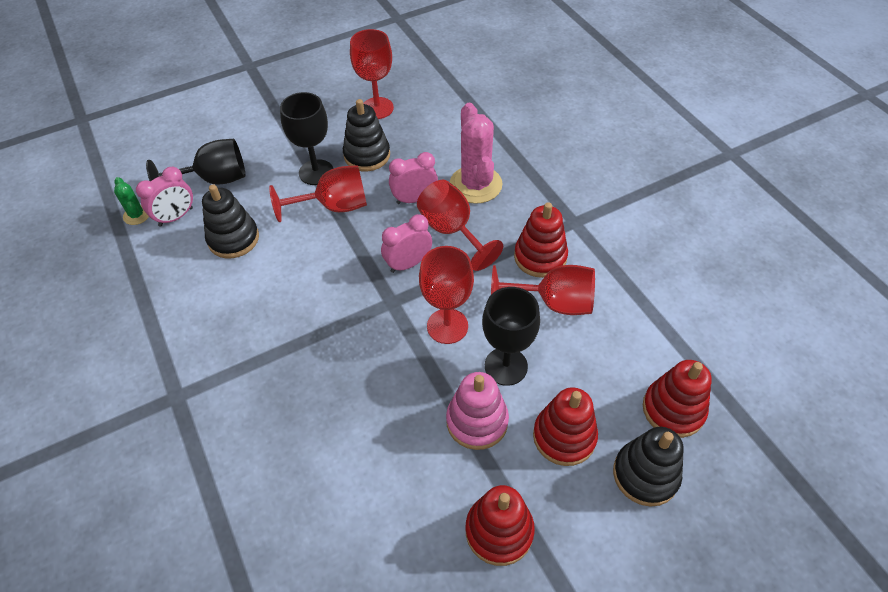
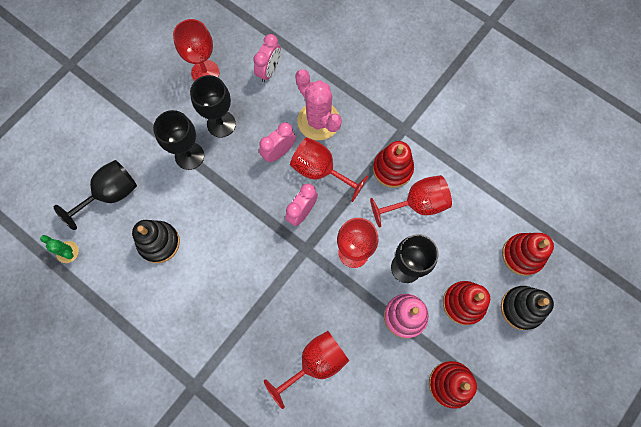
camera: 25 degrees left, 20 degrees up
pink clock [136,167,193,227] -> pink clock moved to [253,34,281,82]
red goblet [269,165,367,222] -> red goblet moved to [264,331,349,409]
black stacking toy [343,99,390,171] -> black goblet [190,75,236,138]

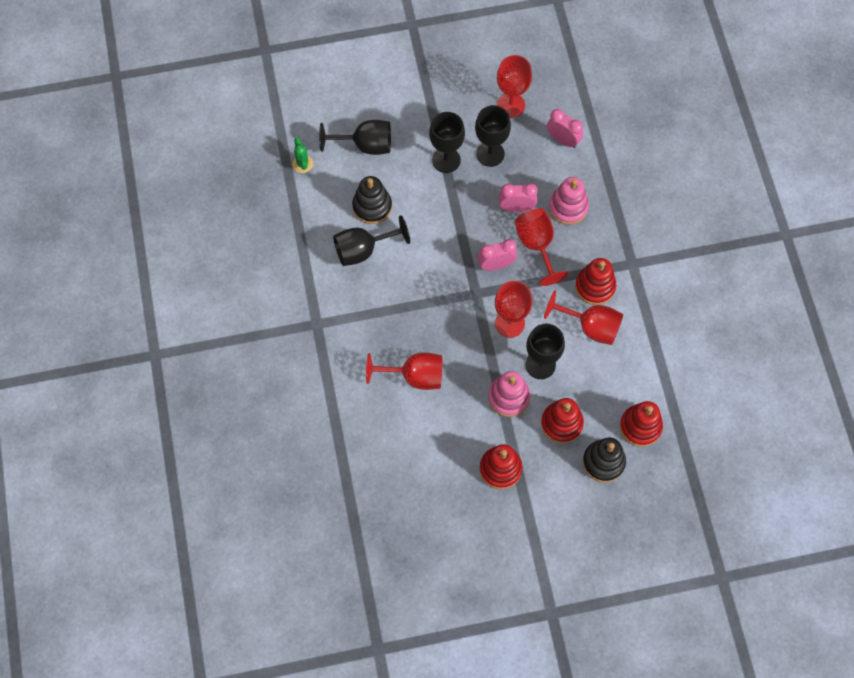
camera: 40 degrees right, 5 degrees down
pink clock [253,34,281,82] -> pink clock turned 120 degrees counterclockwise [547,109,583,148]
pink cactus [295,69,342,140] -> pink stacking toy [549,177,589,225]
none -> black goblet [333,215,410,266]

